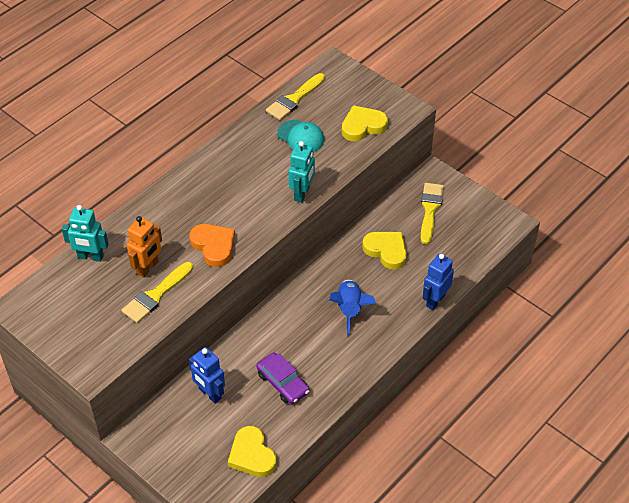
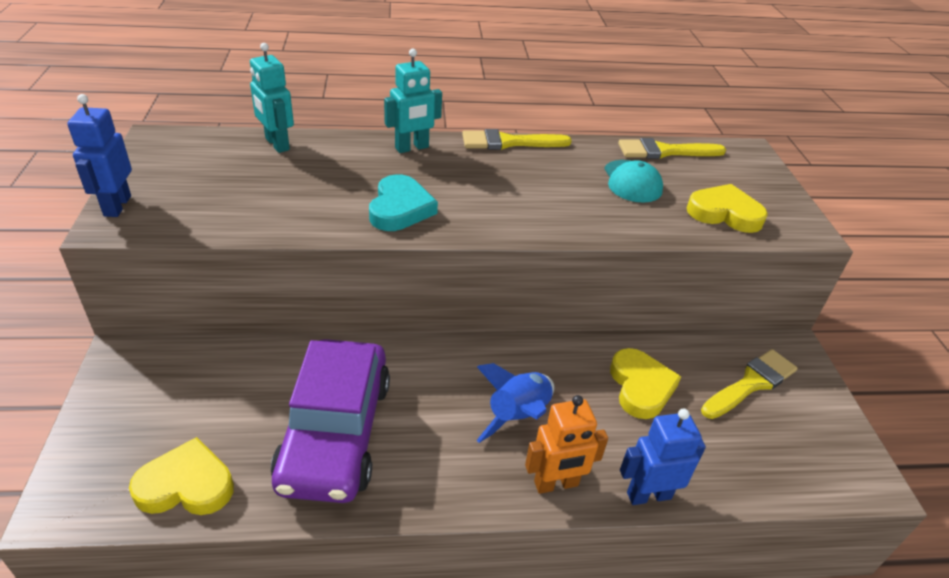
camera: 40 degrees right, 10 degrees down
yellow brush [121,262,193,323] -> yellow brush moved to [462,129,572,150]
orange robot [127,216,162,278] -> orange robot moved to [525,395,608,494]
orange heart [189,224,235,267] -> turquoise heart [369,174,438,231]
blue robot [189,347,225,404] -> blue robot moved to [67,94,132,217]
yellow heart [228,426,277,477] -> yellow heart turned 75 degrees clockwise [129,437,234,515]
purple car [256,353,310,404] -> purple car [271,339,390,503], size x1.87
turquoise robot [289,141,315,203] -> turquoise robot moved to [384,49,442,153]

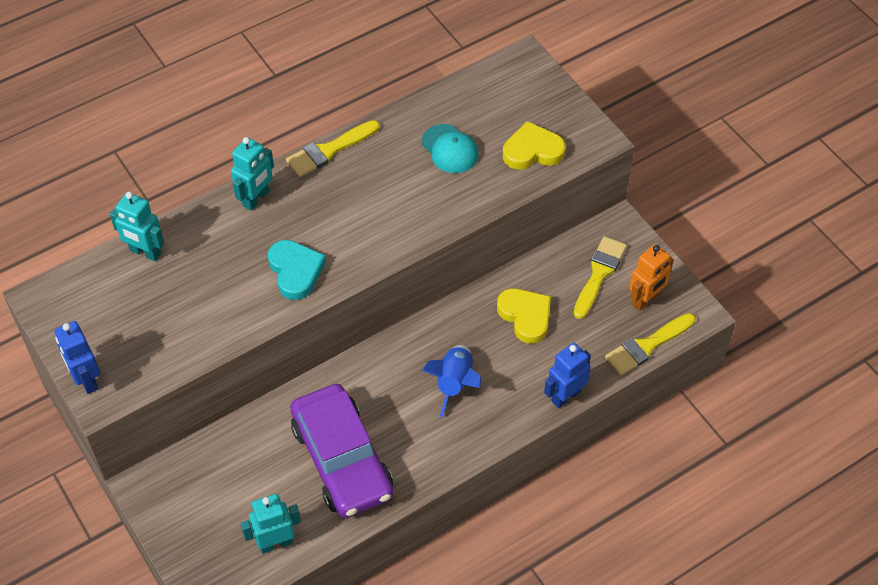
camera: 25 degrees left, 15 degrees up
yellow heart [129,437,234,515] -> turquoise robot [241,494,301,554]
orange robot [525,395,608,494] -> orange robot moved to [629,244,674,311]
yellow brush [618,138,726,159] -> yellow brush moved to [605,313,695,375]

